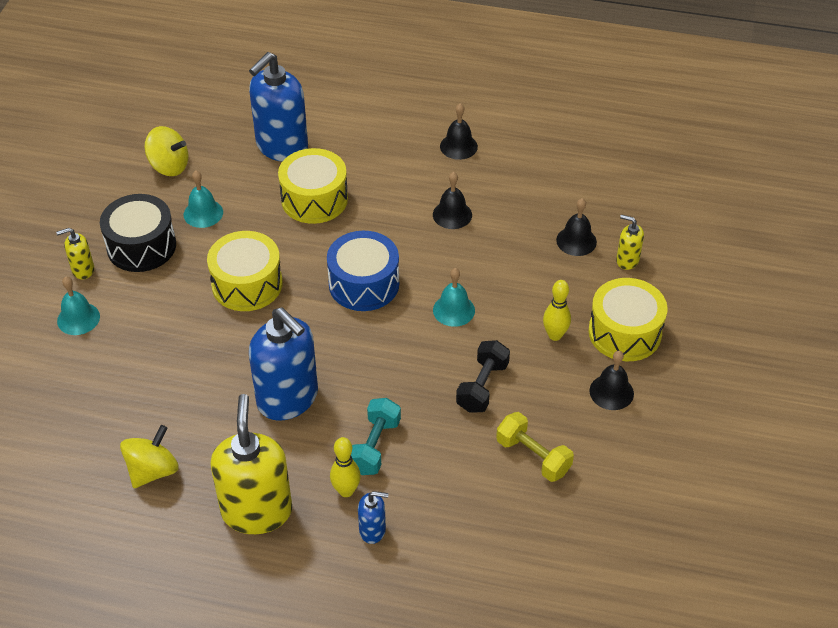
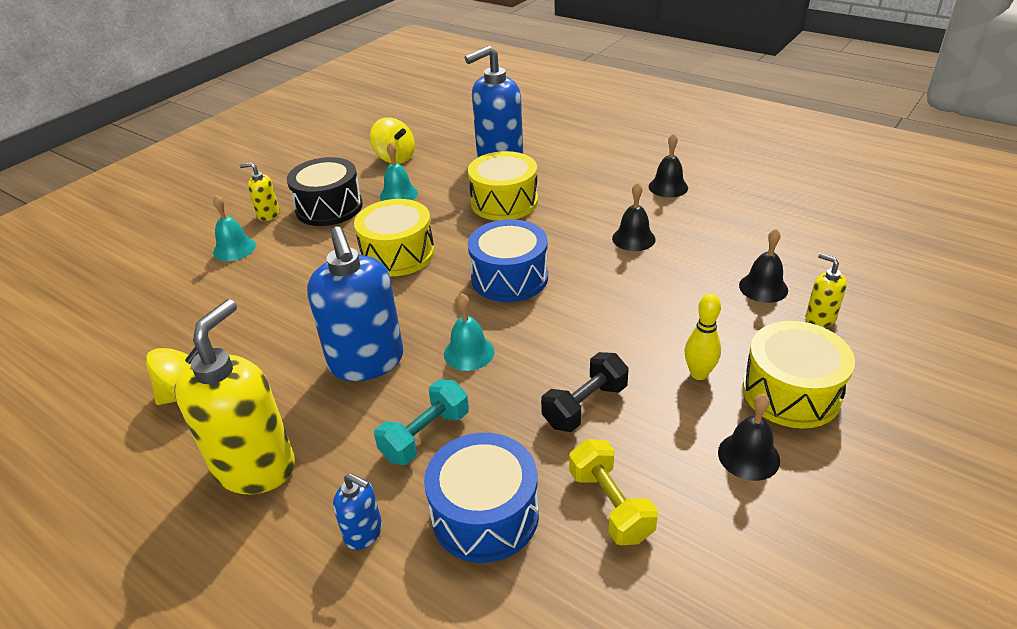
camera: 25 degrees right, 10 degrees down
yellow bowling pin [330,437,361,497] -> none
turquoise bell [433,268,475,327] -> turquoise bell moved to [444,293,494,371]
none -> blue drum [424,433,539,563]

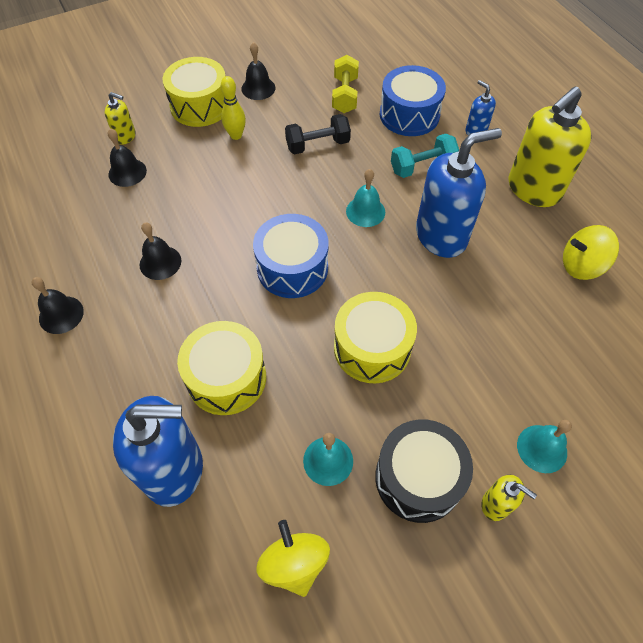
camera: 155 degrees left, 20 degrees up
blue soap dispenser [307,227,404,381] -> blue soap dispenser turned 60 degrees clockwise [416,128,502,258]
yellow soap dispenser [805,253,847,328] -> yellow soap dispenser turned 60 degrees counterclockwise [105,92,136,145]

